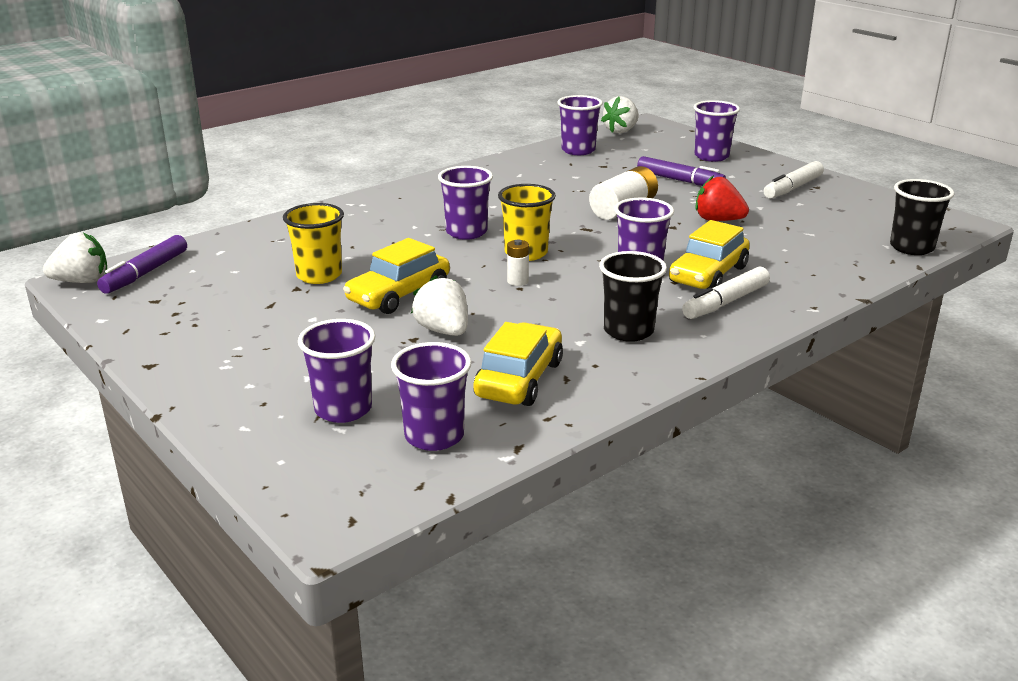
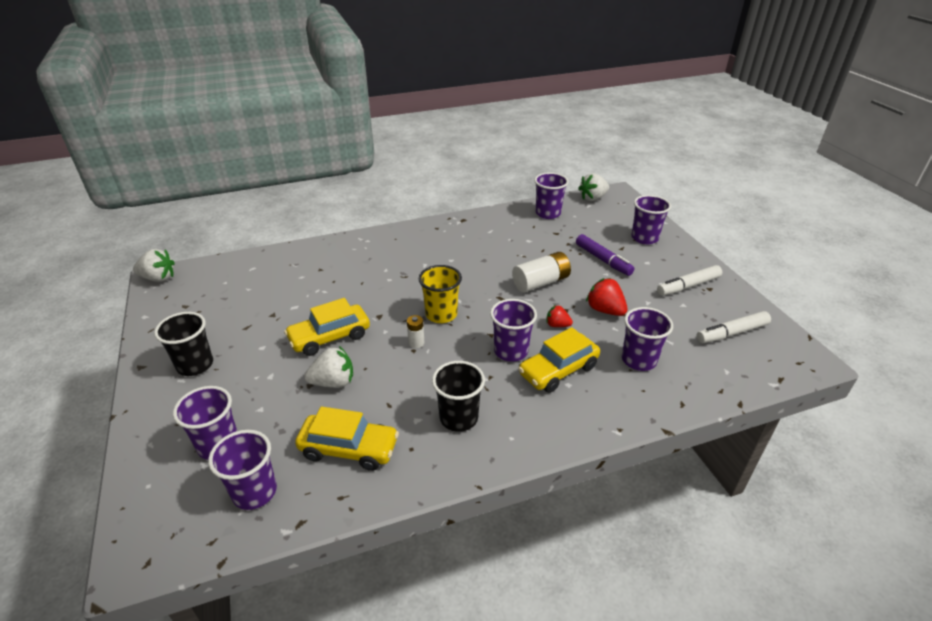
camera: 20 degrees right, 10 degrees up
purple marker [97,235,187,294] -> none
yellow cup [283,203,344,284] -> none
white strawberry [411,275,468,336] -> white strawberry turned 90 degrees clockwise [304,346,353,388]
purple cup [438,166,493,240] -> purple cup moved to [622,307,673,371]
yellow car [473,322,563,406] -> yellow car turned 60 degrees clockwise [295,406,399,471]
white marker [682,266,770,319] -> white marker moved to [696,311,771,343]
black cup [890,179,955,255] -> black cup moved to [154,312,213,376]
none -> red strawberry [546,305,573,327]

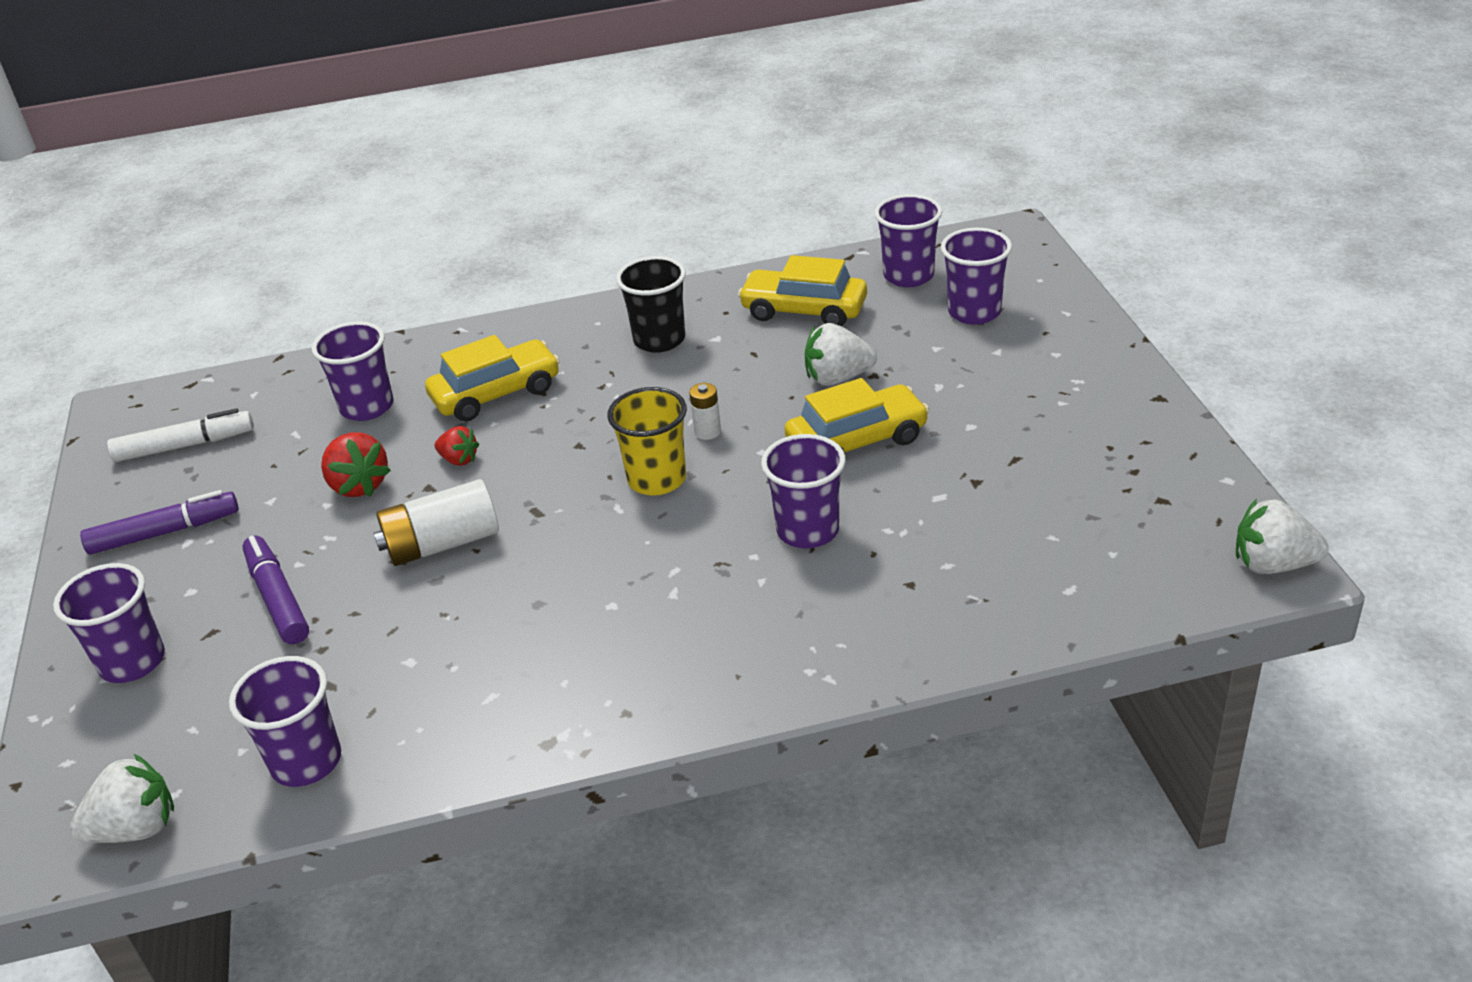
camera: 170 degrees left, 0 degrees up
black cup [154,312,213,376] -> none
purple cup [490,299,537,362] -> purple cup moved to [761,434,846,548]
white marker [657,265,722,296] -> purple marker [80,490,239,555]

